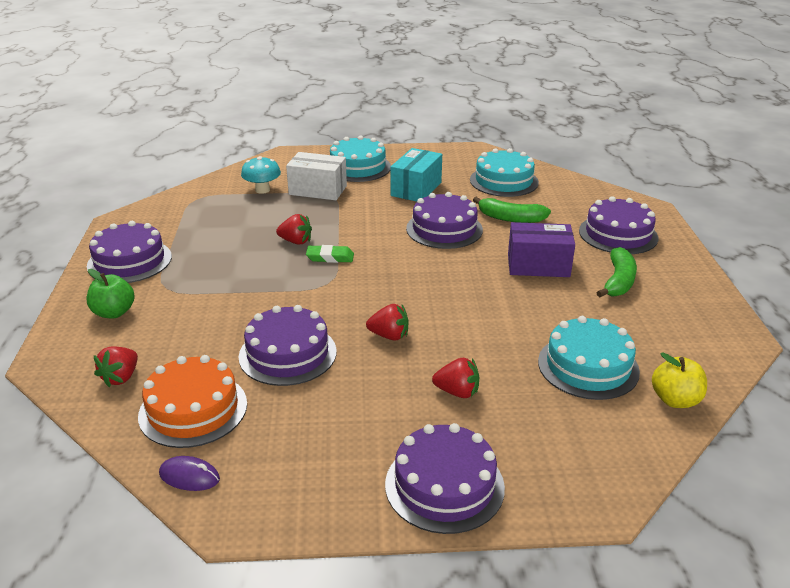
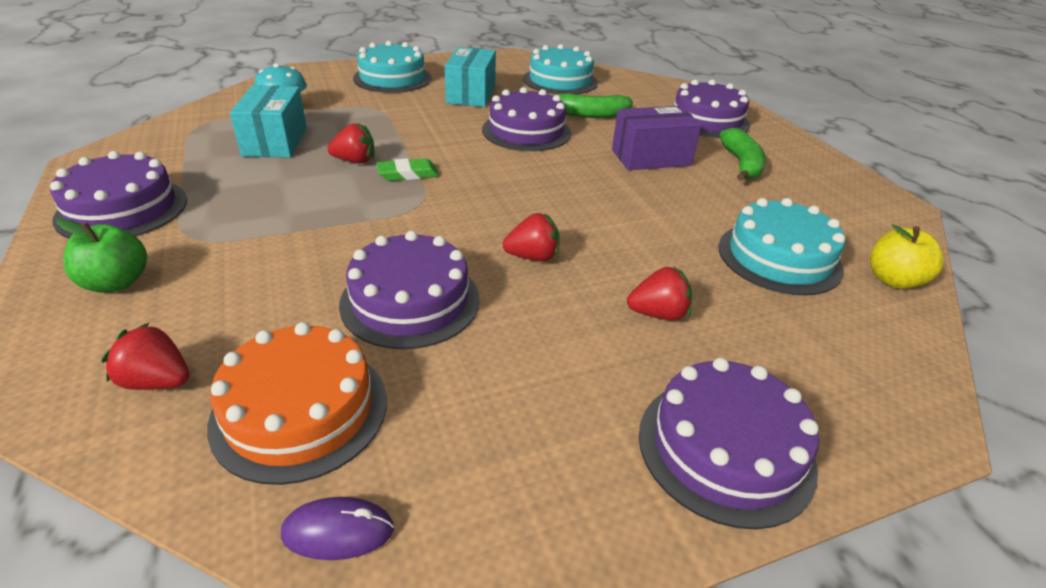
camera: 20 degrees left, 5 degrees up
red strawberry [93,346,138,387] -> red strawberry turned 105 degrees clockwise [101,323,189,390]
white box [286,152,347,200] -> none
none -> turquoise box [230,85,307,158]

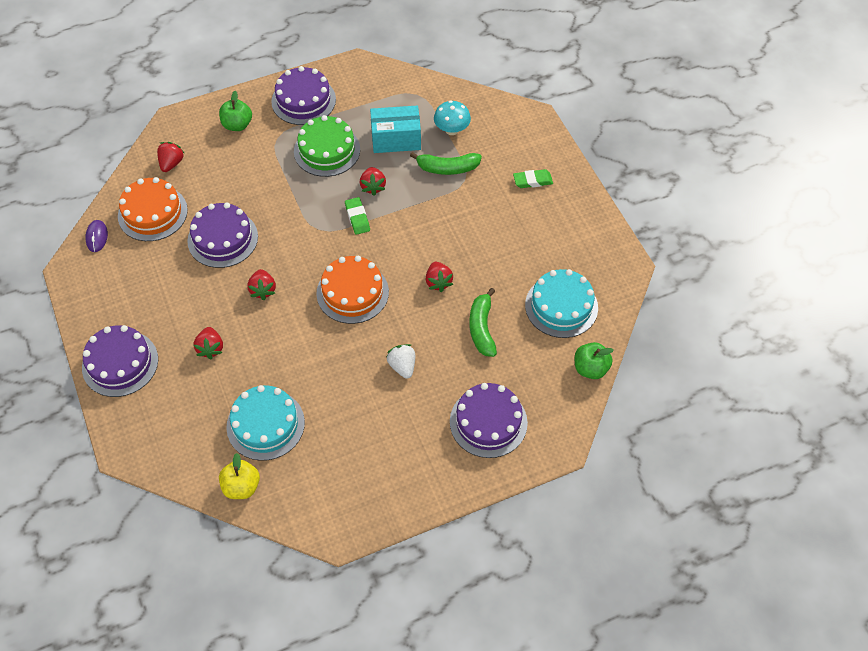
camera: 90 degrees right, 20 degrees up
turquoise cake [353,41,431,93] -> green eraser [513,169,553,188]
turquoise box [445,47,496,107] -> none
purple cake [482,87,571,151] -> red strawberry [426,262,453,292]
purple box [612,106,702,170] -> white strawberry [386,344,415,379]
green banana [720,128,766,181] -> green banana moved to [410,152,482,175]
none -> green cake [294,115,360,177]
none -> orange cake [316,256,389,324]
none -> green apple [575,342,614,379]

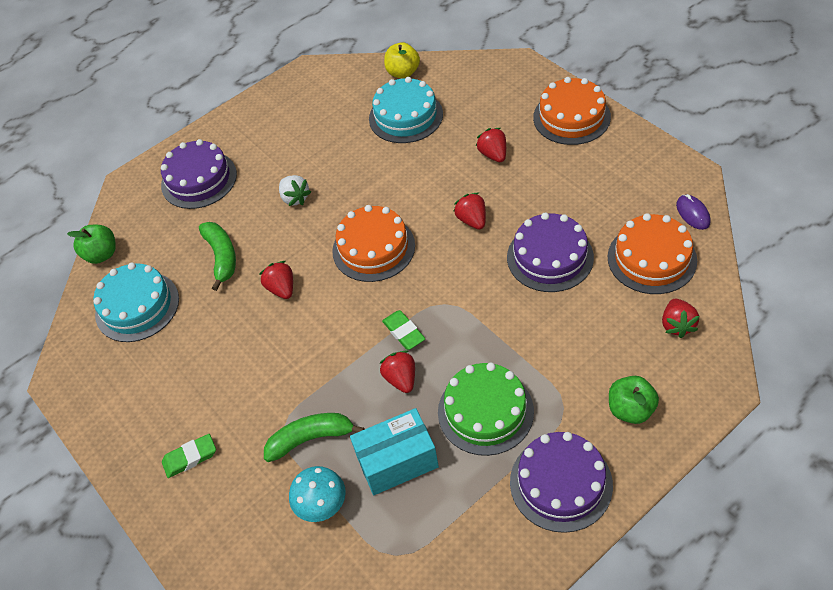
camera: 170 degrees right, 5 degrees down
purple cake [82,325,158,397] -> orange cake [533,77,611,145]

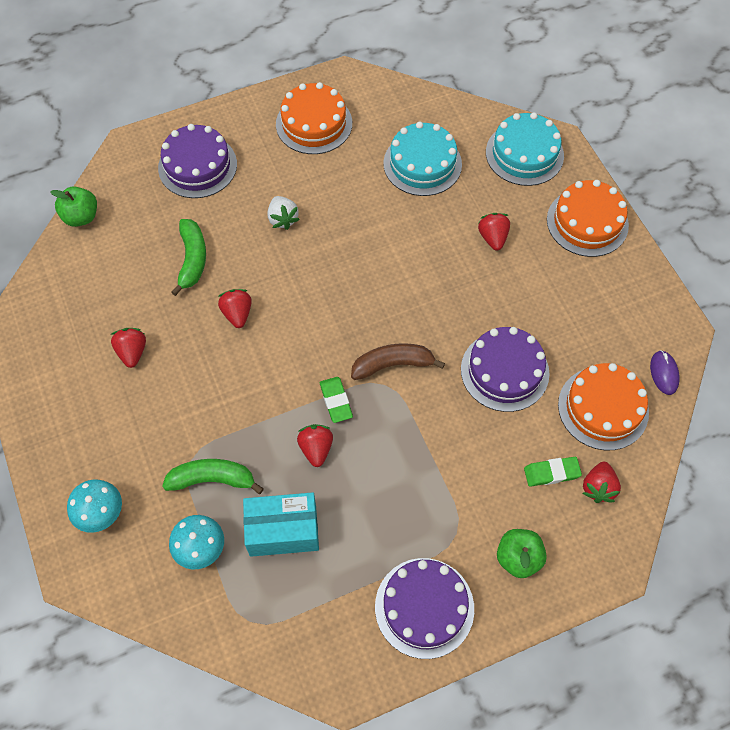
camera: 10 degrees right, 10 degrees up
turquoise cake [93,263,179,342] -> turquoise cake moved to [486,112,564,186]
green eraser [162,434,216,478] -> green eraser moved to [524,457,582,487]
orange cake [332,205,415,282] -> orange cake moved to [276,82,352,154]
yellow apple [384,42,420,78] -> none
green cake [438,363,534,456] -> none
red strawberry [453,193,486,230] -> red strawberry moved to [111,328,146,368]
none -> turquoise mushroom [67,480,122,533]
none -> brown banana [351,343,445,380]

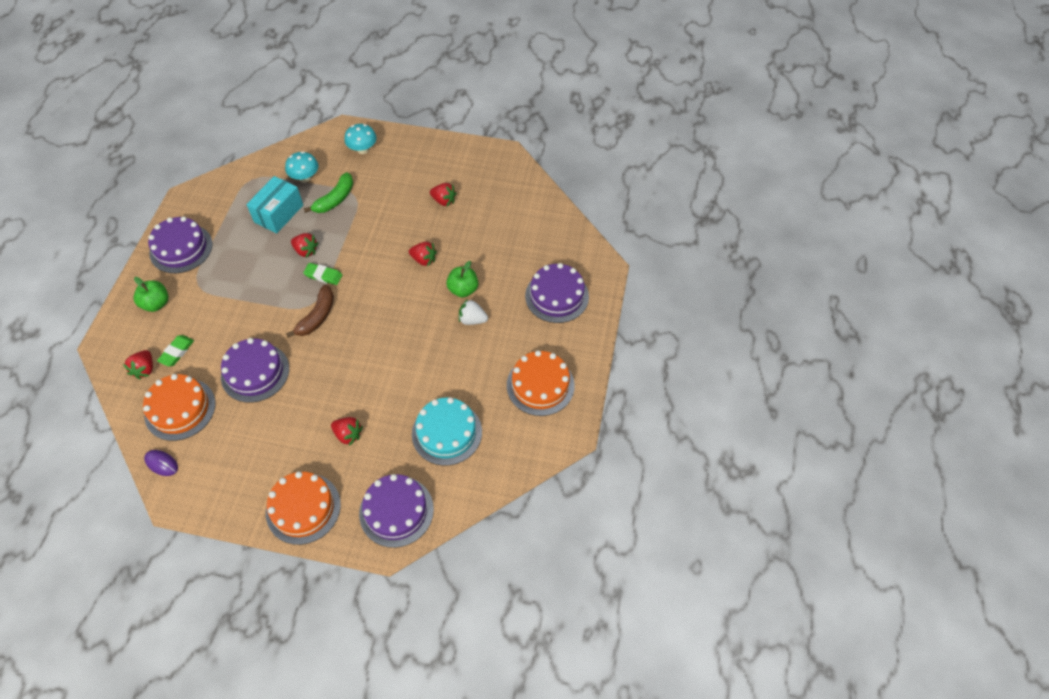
camera: 125 degrees right, 5 degrees down
green apple [50,186,97,227] -> green apple moved to [446,261,478,298]
green banana [171,219,206,296] -> none
turquoise cake [486,112,564,186] -> purple cake [359,474,434,548]
red strawberry [582,462,621,503] -> red strawberry turned 135 degrees counterclockwise [123,350,153,380]

